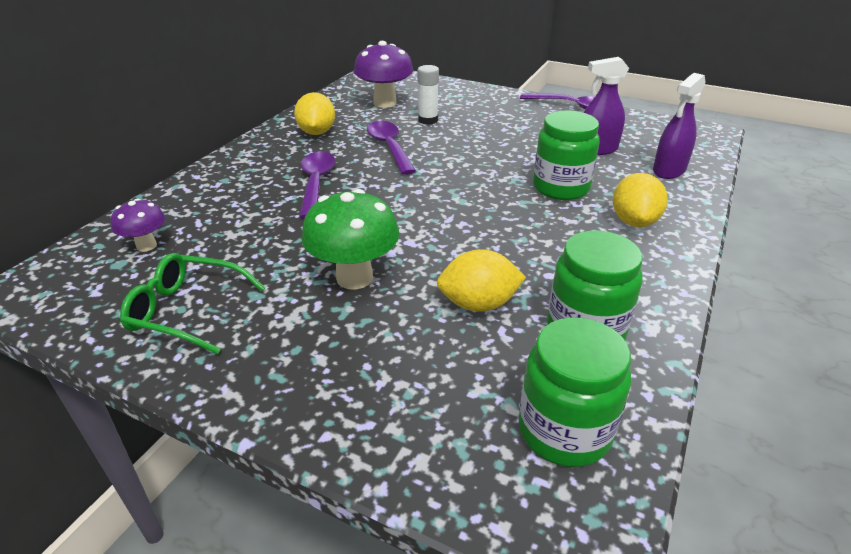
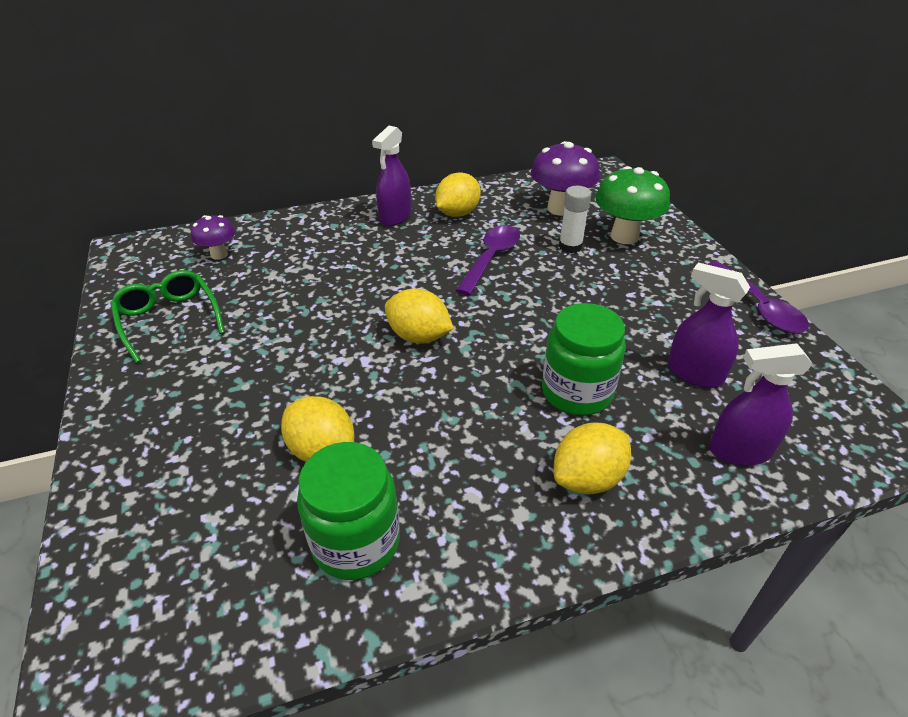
camera: 45 degrees right, 5 degrees up
purple spoon [300,151,335,219] -> none
green mushroom [301,189,399,290] -> green mushroom moved to [595,166,670,244]
green jar [518,317,631,467] -> none
none -> purple spray bottle [372,125,411,226]
none -> yellow lemon [385,288,454,344]

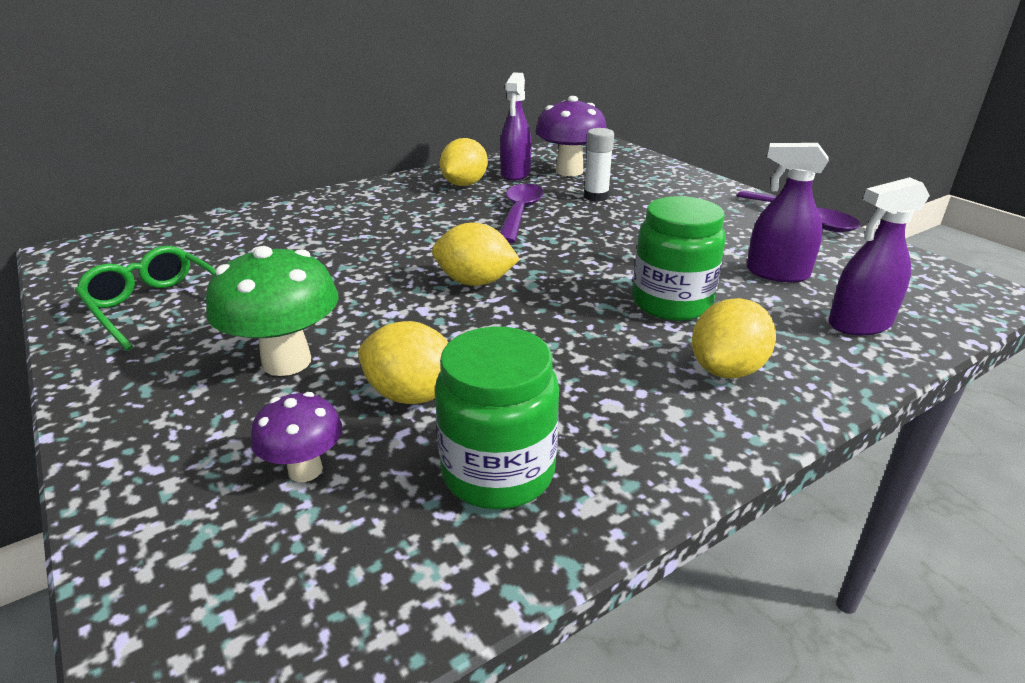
camera: 15 degrees left, 10 degrees down
purple mushroom [191,215,235,260] -> purple mushroom moved to [251,392,342,482]
purple spray bottle [372,125,411,226] -> purple spray bottle moved to [500,72,532,181]
green mushroom [595,166,670,244] -> green mushroom moved to [206,246,338,376]

